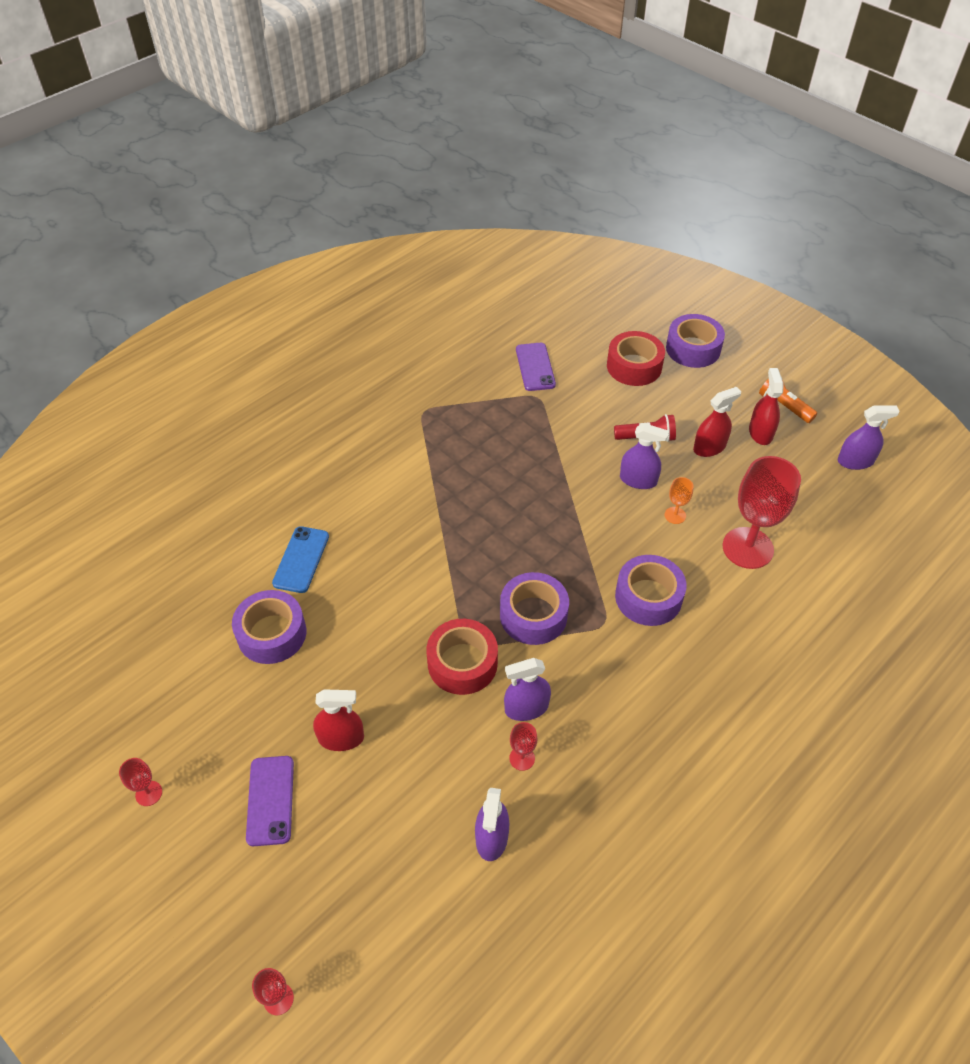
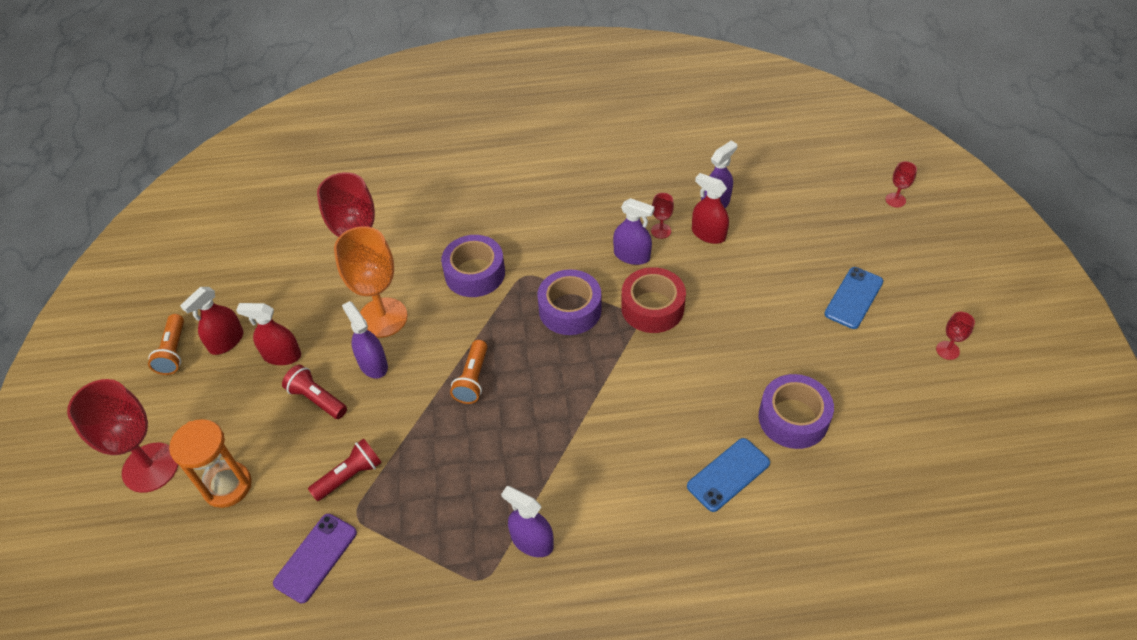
camera: 140 degrees left, 0 degrees up
purple phone [246,756,294,846] -> blue phone [824,267,883,329]
red spray bottle [313,689,364,751] -> red spray bottle moved to [692,173,729,244]
red tape [607,331,665,386] -> orange hourglass [169,419,252,508]
orange goblet [665,477,694,524] -> orange goblet [334,226,408,338], size x2.29
purple tape [666,314,725,368] -> red goblet [67,379,178,493]
purple spray bottle [837,405,900,470] -> purple spray bottle moved to [501,486,554,557]
none -> red flashlight [308,438,382,501]
none -> orange flashlight [450,340,488,404]

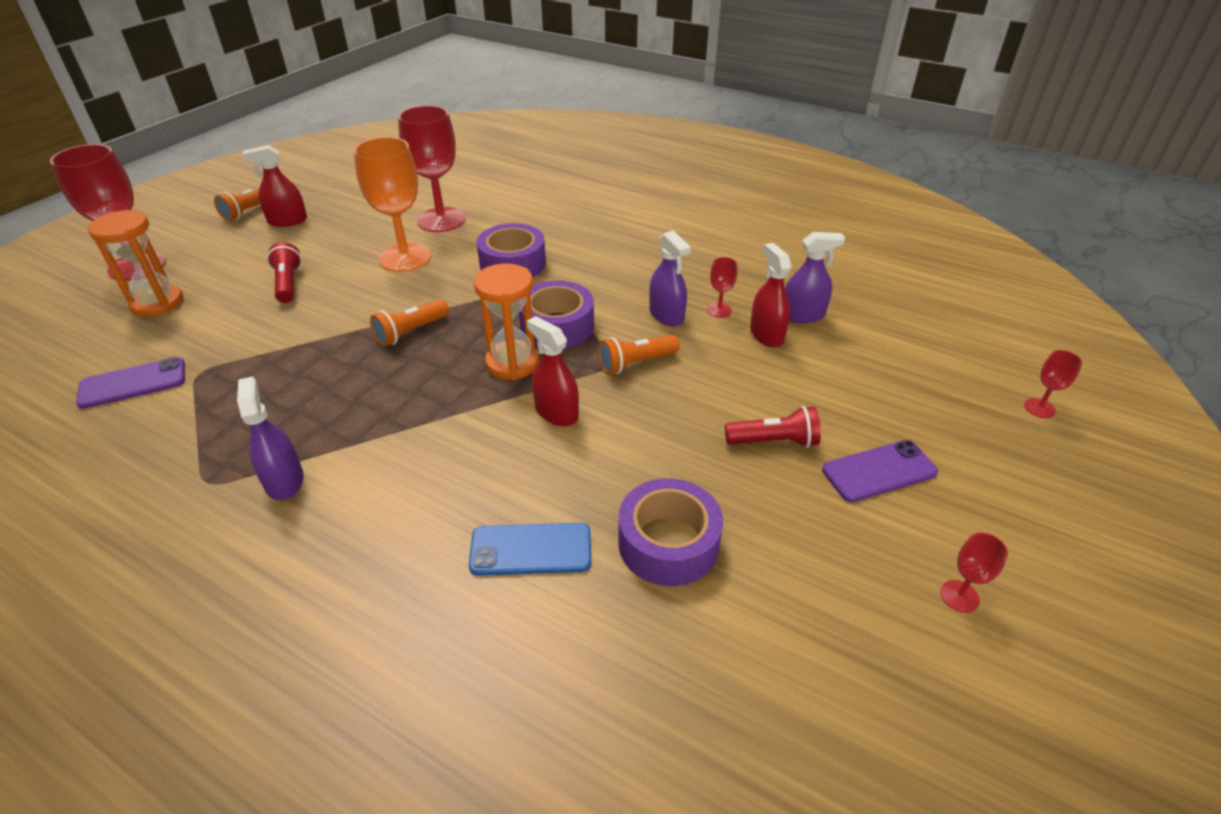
camera: 35 degrees right, 10 degrees down
red spray bottle [236,303,301,365] -> red spray bottle moved to [527,316,579,426]
red flashlight [308,438,382,501] -> red flashlight moved to [725,406,821,448]
purple spray bottle [342,301,388,379] -> none
red tape [621,267,686,333] -> orange flashlight [598,335,680,374]
blue phone [824,267,883,329] -> purple phone [822,440,938,502]
none -> orange hourglass [474,264,540,380]

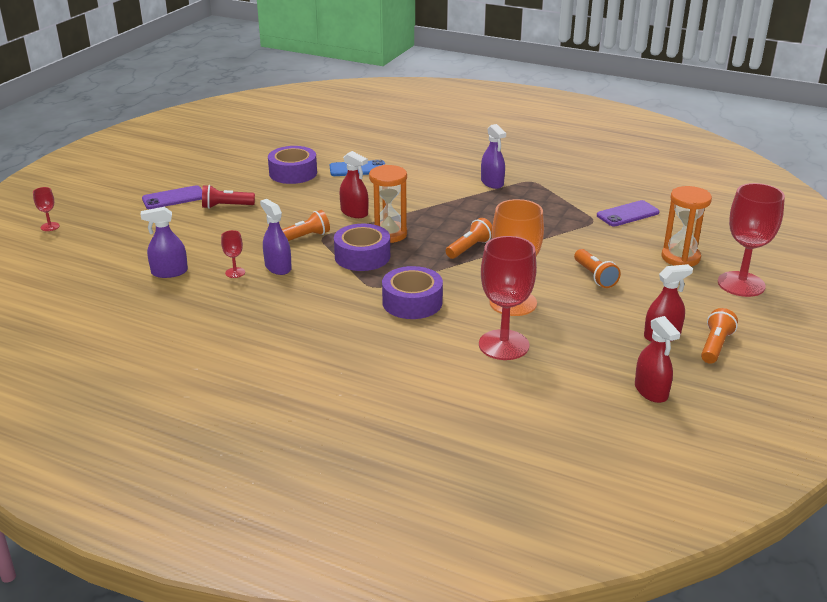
camera: 175 degrees right, 10 degrees down
red flashlight [267,242,302,303] -> orange flashlight [574,249,621,288]
red spray bottle [750,243,792,347] -> red spray bottle moved to [635,316,681,403]
red goblet [940,533,1008,613] -> none

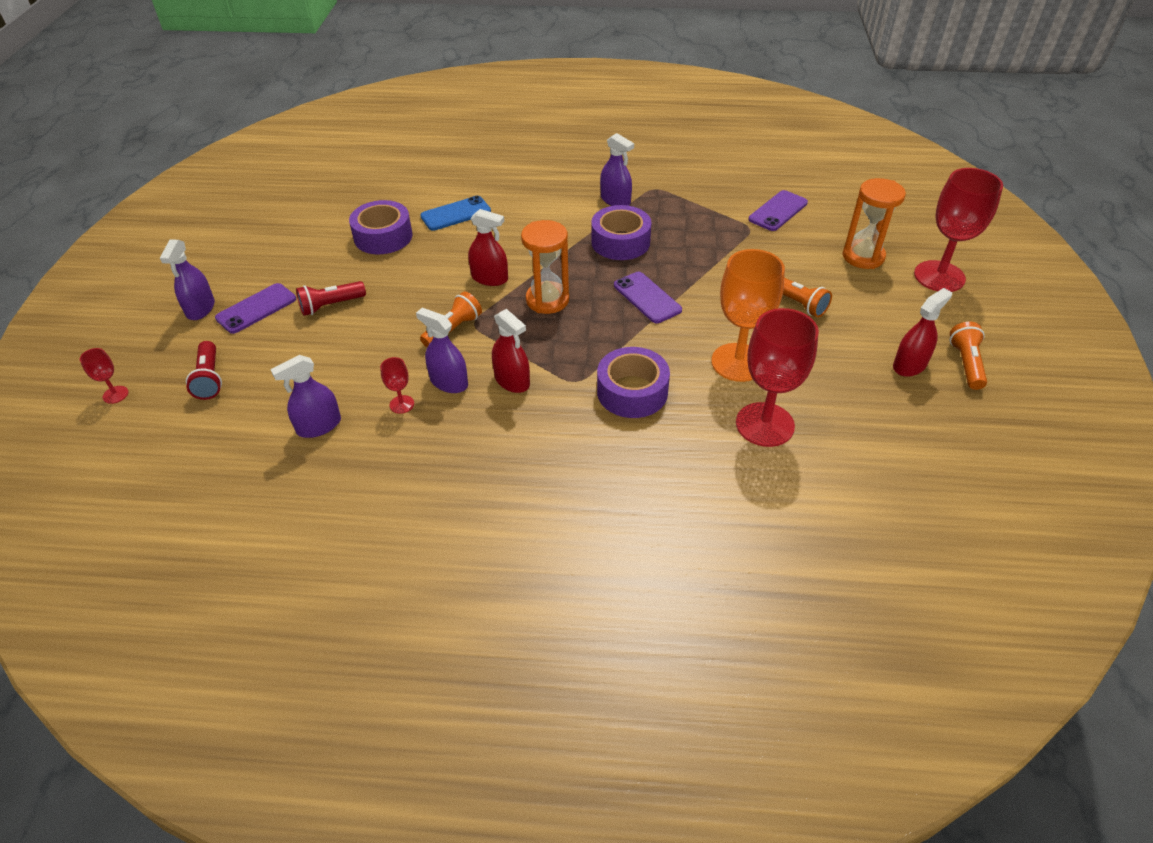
camera: 20 degrees left, 15 degrees up
purple tape [334,224,390,271] -> purple tape moved to [591,205,651,260]
orange flashlight [446,218,492,259] -> purple phone [614,272,682,323]
red spray bottle [635,316,681,403] -> red spray bottle moved to [492,309,530,393]
none -> purple spray bottle [160,239,215,320]
none -> red flashlight [186,341,222,400]

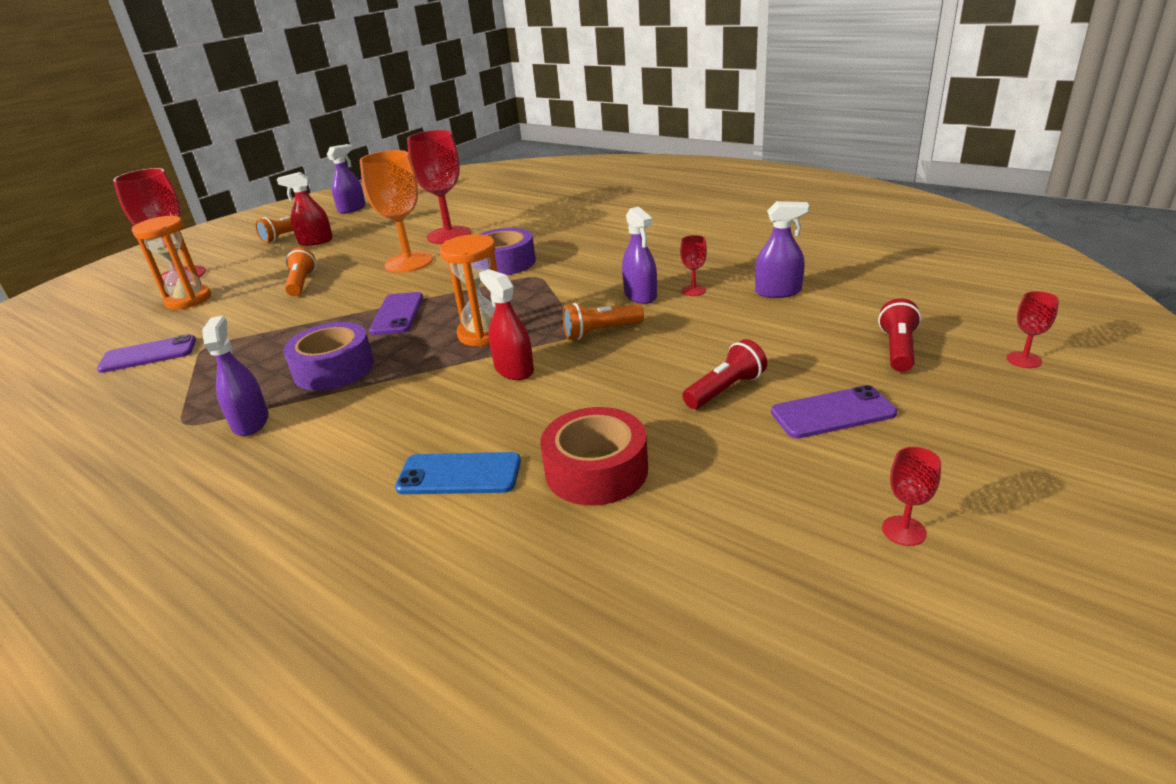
camera: 145 degrees left, 15 degrees down
purple spray bottle [160,239,215,320] -> purple spray bottle moved to [327,144,366,214]
red flashlight [296,281,366,316] -> red flashlight turned 45 degrees counterclockwise [682,339,767,409]
purple tape [349,200,413,254] -> red tape [541,407,648,506]
red spray bottle [492,309,530,393] -> none
none -> red goblet [882,447,941,546]

